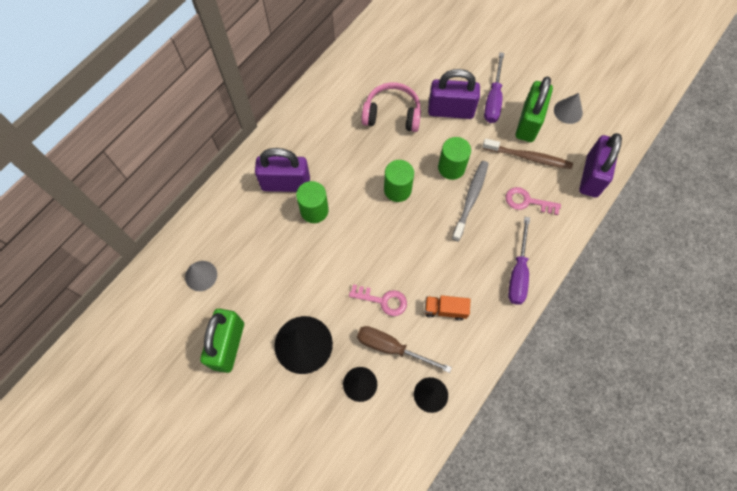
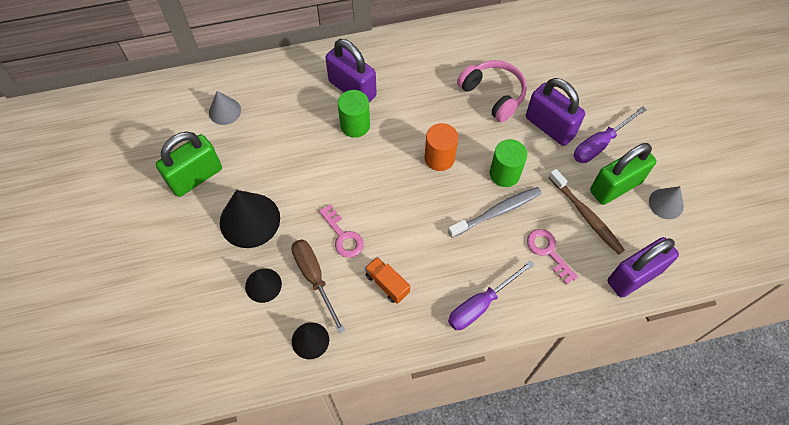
camera: 40 degrees right, 5 degrees down
green cylinder [384,160,414,202] -> orange cylinder [425,123,458,171]

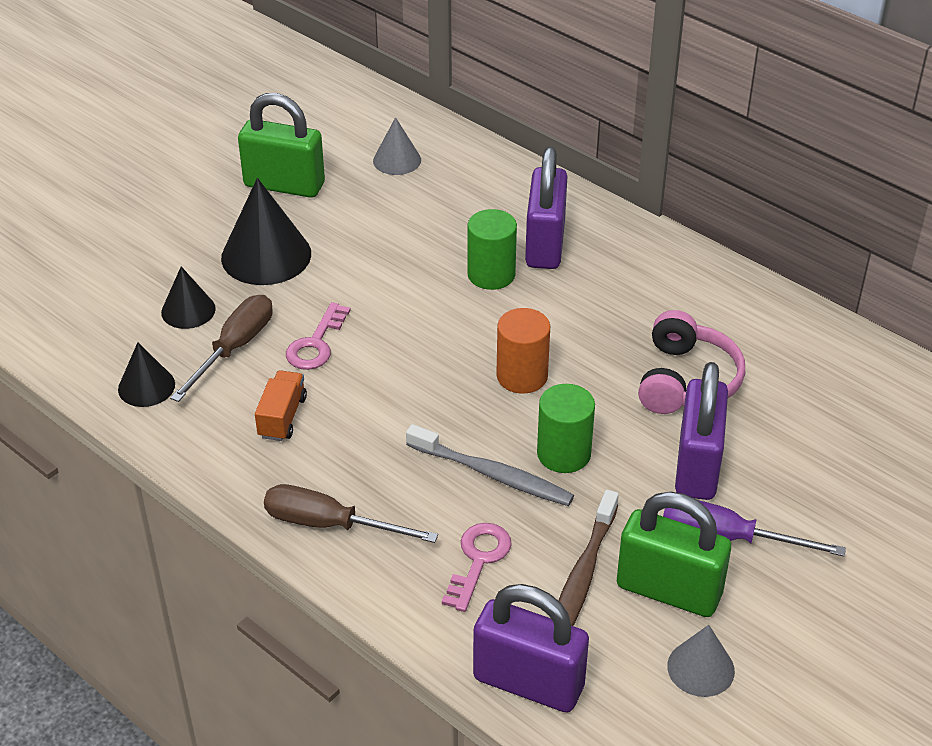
camera: 55 degrees right, 20 degrees down
purple screwdriver [448,260,534,330] -> brown screwdriver [264,484,438,543]

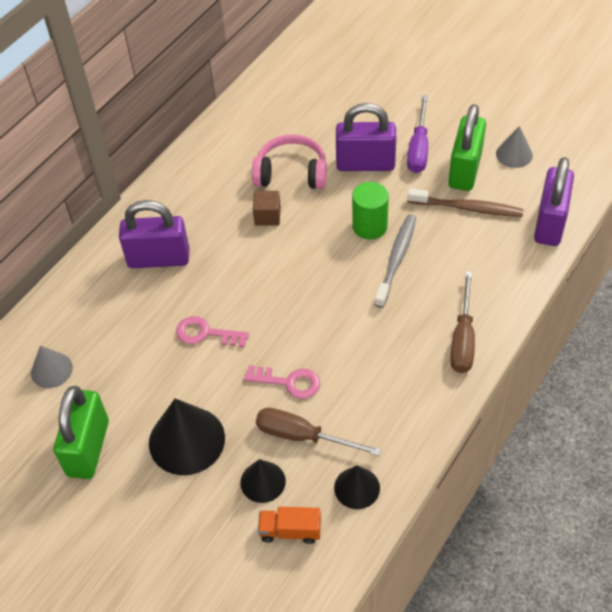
camera: 95 degrees left, 10 degrees up
orange truck [255,370,307,441] -> orange truck moved to [258,507,321,544]
pink key [442,523,512,612] -> pink key moved to [176,316,249,347]
green cylinder [467,209,517,290] -> none
orange cylinder [496,308,550,394] -> none
none -> brown cube [253,191,281,226]

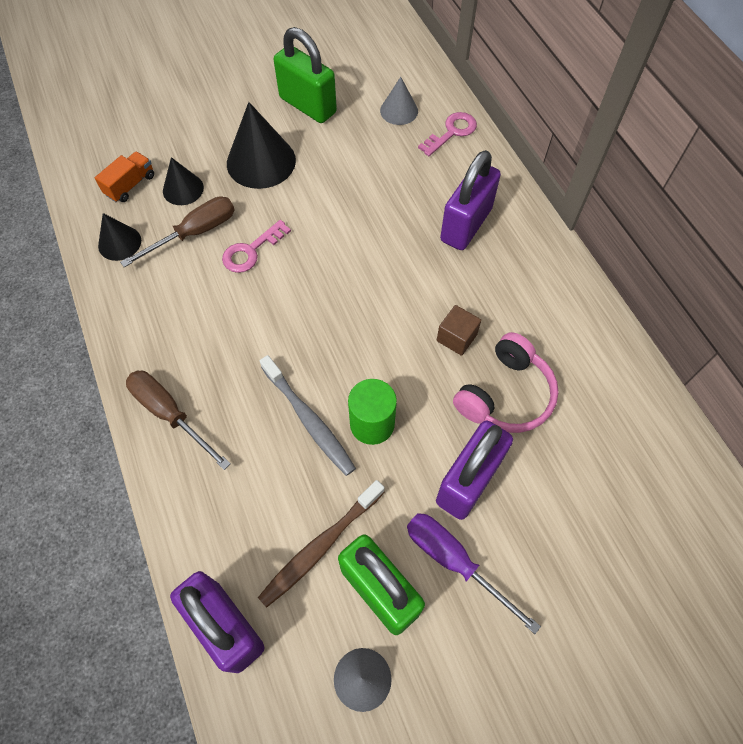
camera: 120 degrees right, 10 degrees up
pink key [176,316,249,347] -> pink key moved to [418,112,477,156]

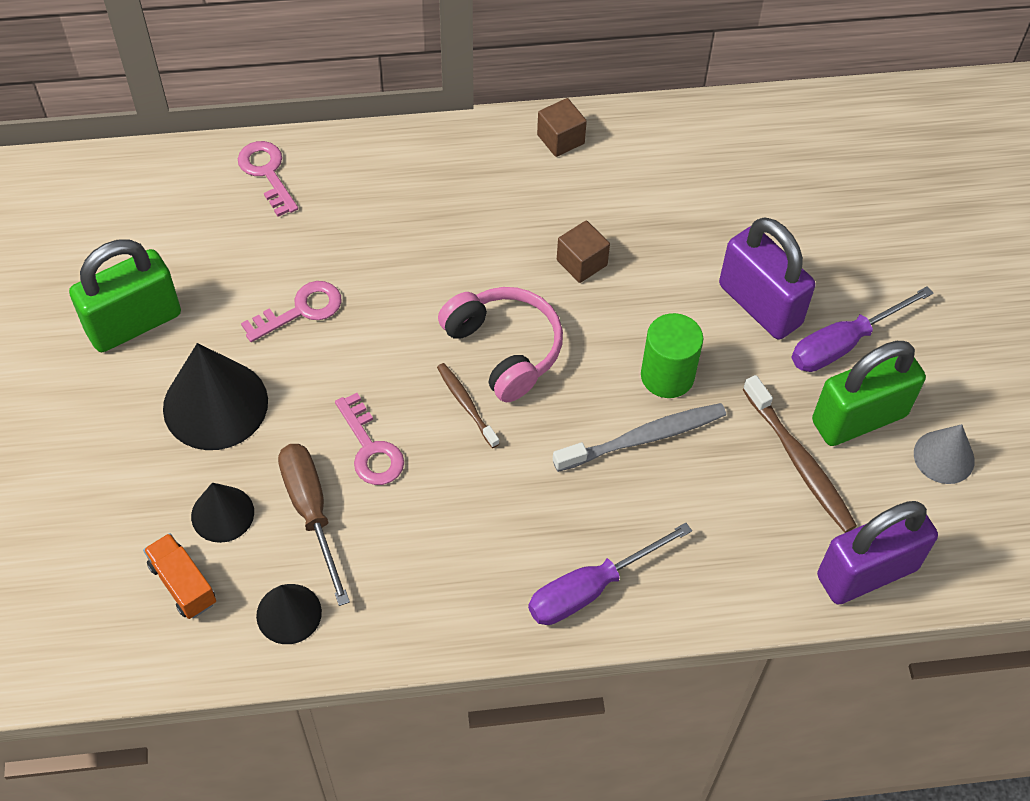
camera: 75 degrees left, 5 degrees down
brown screwdriver [126,371,231,470] -> purple screwdriver [528,523,692,625]
grey cone [380,77,418,125] -> none
purple padlock [440,150,501,250] -> none
pink headphones [453,332,559,433] -> pink headphones moved to [438,287,563,403]
none -> pink key [241,281,341,342]
none -> brown toothbrush [437,363,499,448]
none -> brown cube [537,98,587,157]

